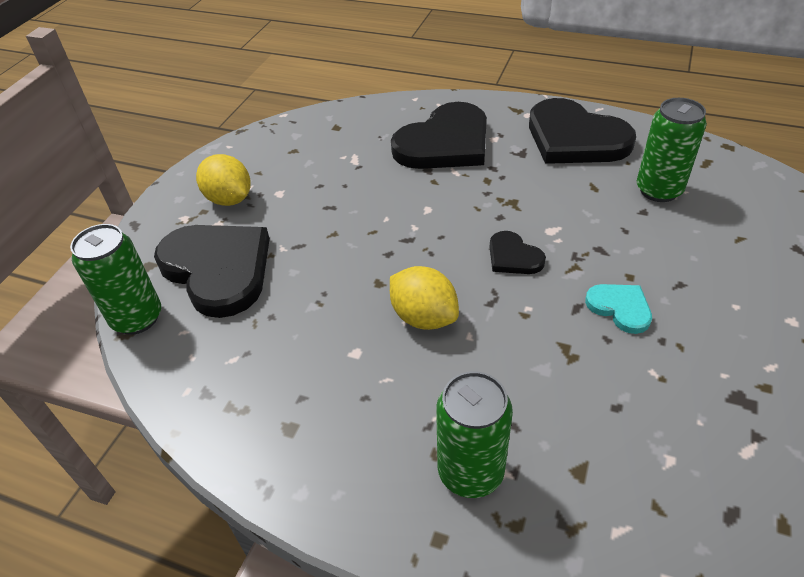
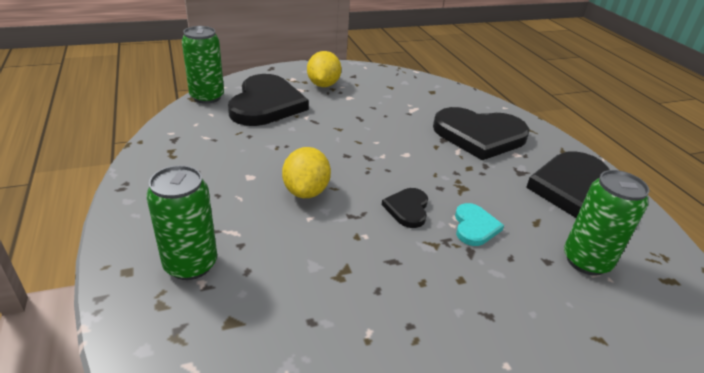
camera: 45 degrees right, 10 degrees down
turquoise heart [585,284,652,334] -> turquoise heart moved to [455,203,504,246]

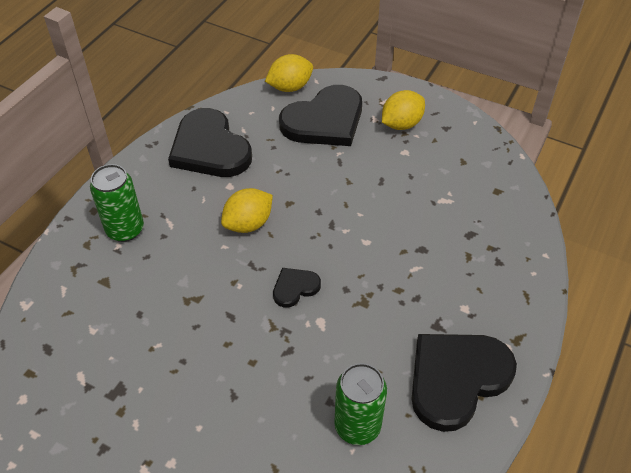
camera: 50 degrees right, 15 degrees up
green can [182,26,224,104] -> yellow lemon [265,54,313,92]
black heart [433,107,530,160] -> black heart moved to [168,108,252,177]
turquoise heart [455,203,504,246] -> none

